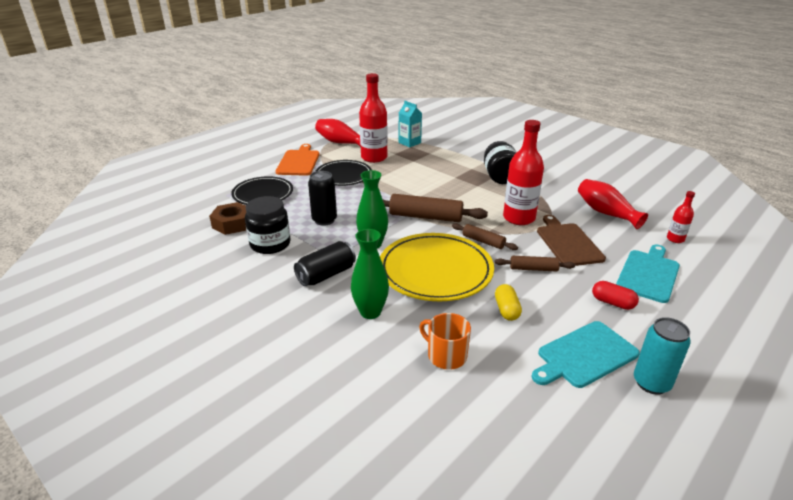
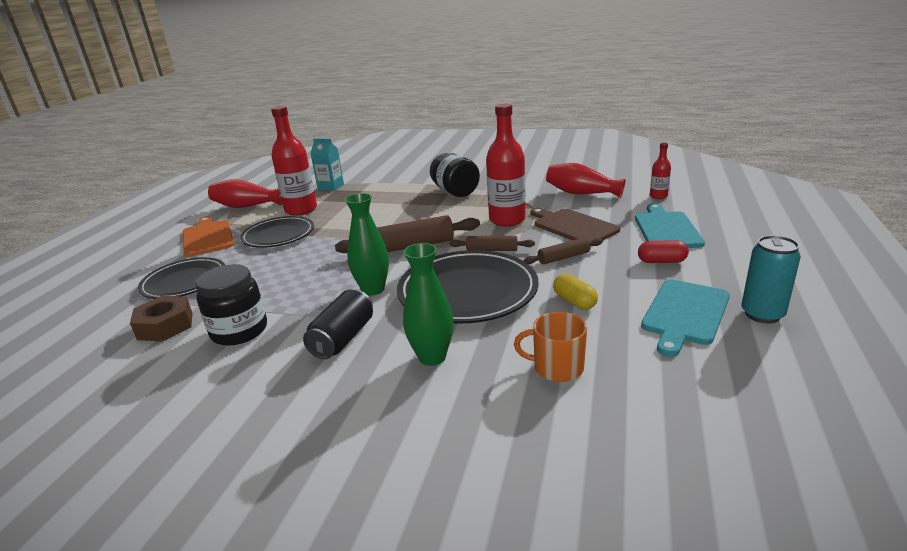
camera: 25 degrees left, 5 degrees down
black can [308,171,337,226] -> none
yellow plate [380,233,494,301] -> black plate [397,250,539,323]

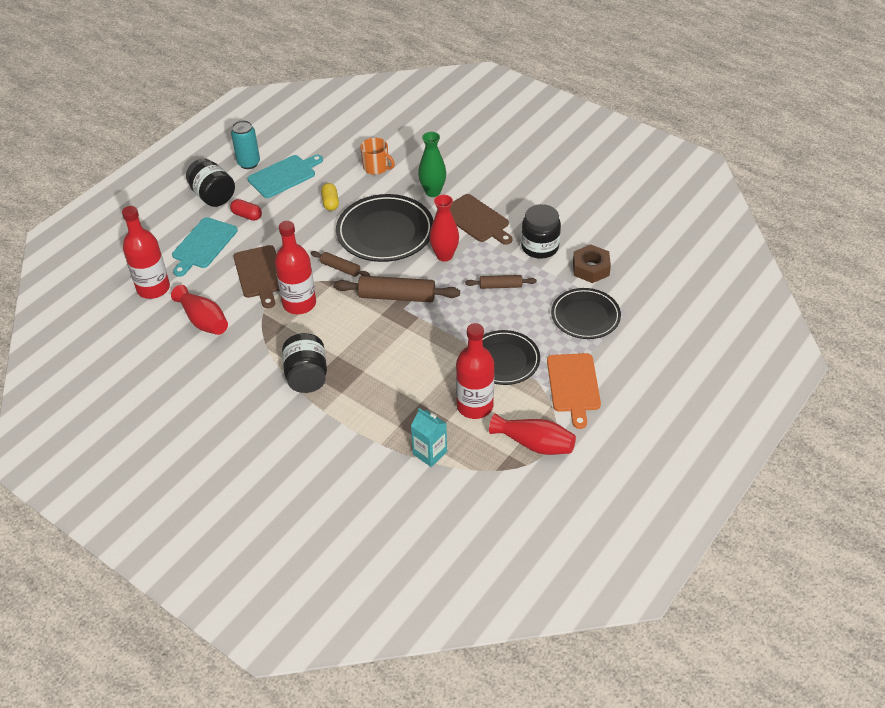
camera: 160 degrees left, 20 degrees up
black can [303,290,373,359] -> brown cutting board [450,194,512,245]
green vase [345,193,389,296] -> red vase [429,195,459,262]
brown rolling pin [524,237,603,264] -> brown rolling pin moved to [465,275,537,289]
red bottle [650,143,671,199] -> red bottle [122,206,170,299], size x2.02
none -> black jar [186,158,235,207]

